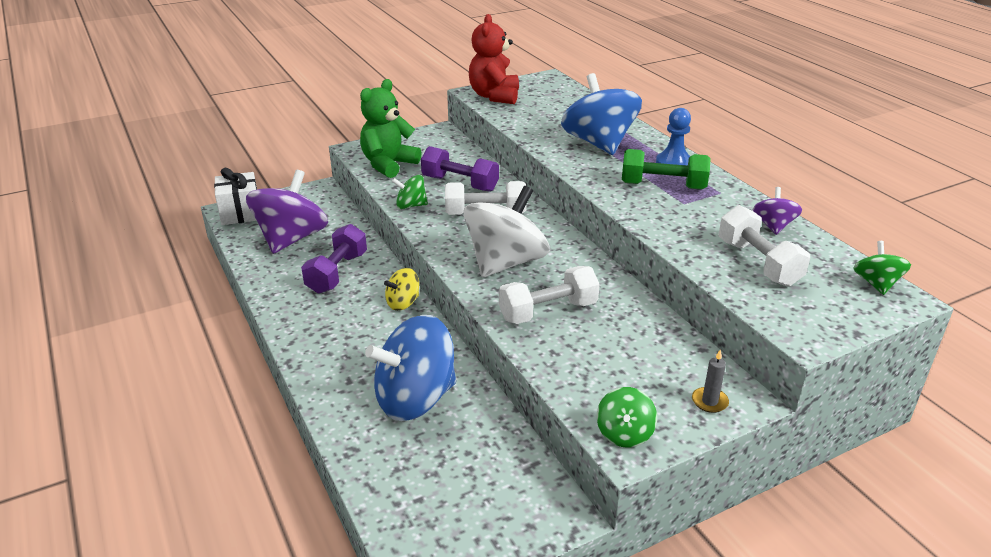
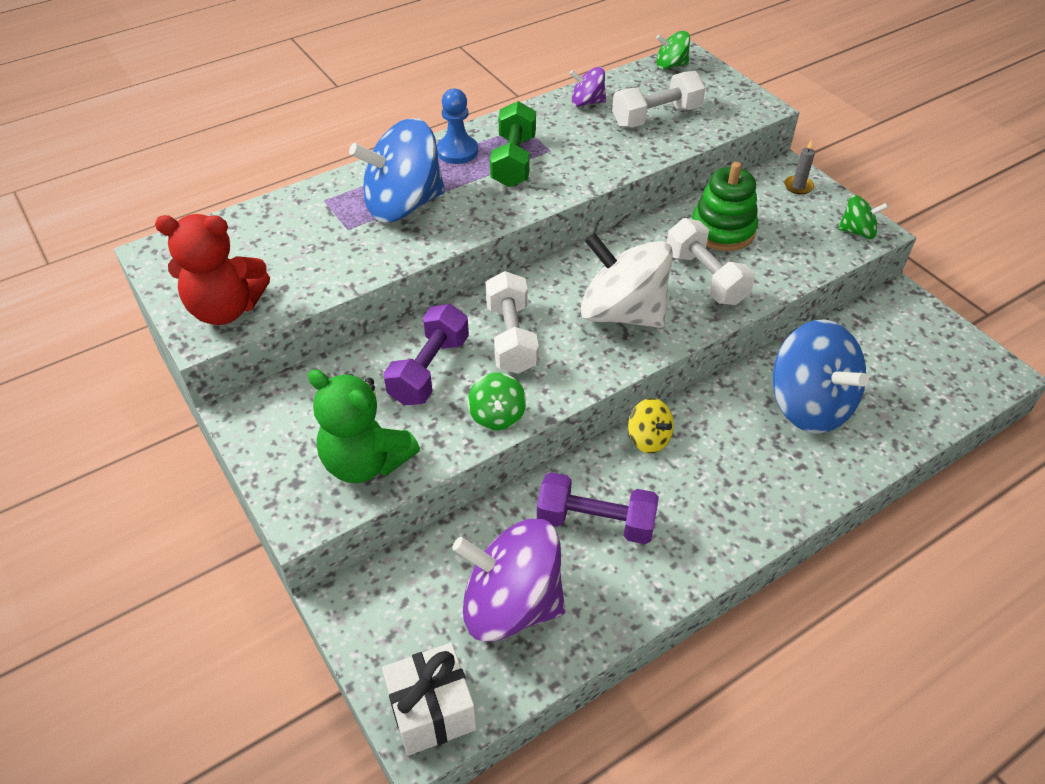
camera: 95 degrees left, 15 degrees up
none -> green stacking toy [692,162,758,251]

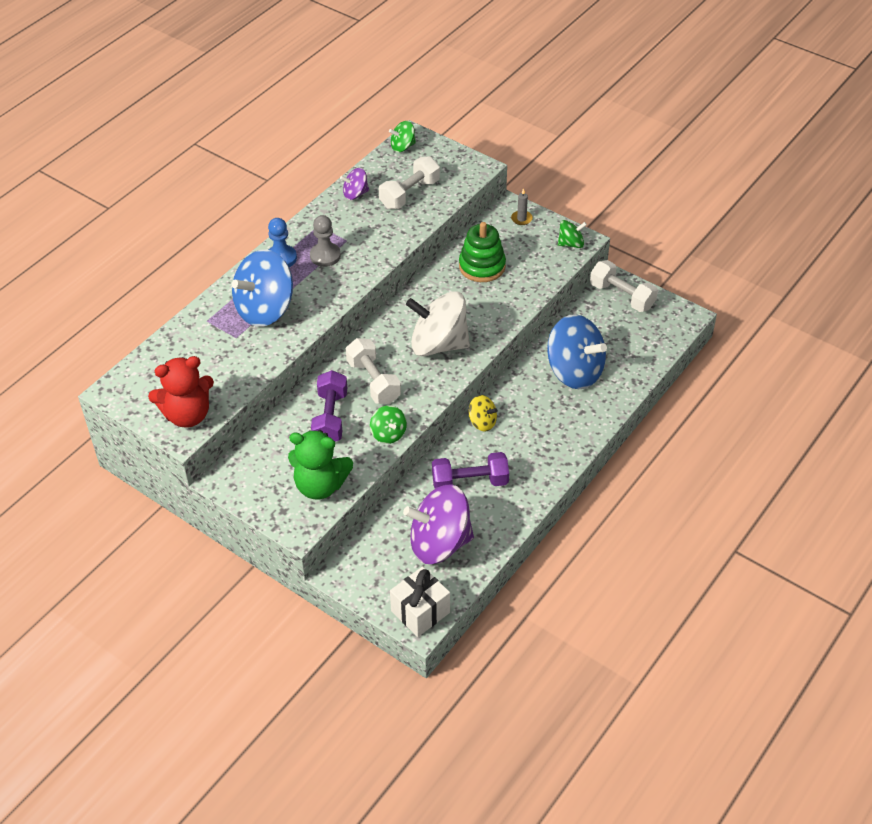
camera: 20 degrees left, 0 degrees up
green dumbbell [490,101,536,187] -> grey pawn [310,215,341,267]
white dumbbell [667,218,755,305] -> white dumbbell moved to [590,260,658,312]

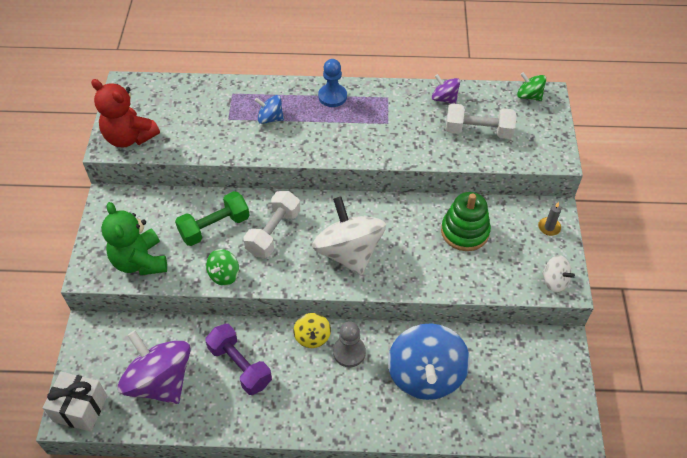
camera: 55 degrees right, 5 degrees up
blue spinning top [232,249,293,327] -> blue spinning top [254,95,284,124], size x0.48
grey pawn [310,215,341,267] -> grey pawn moved to [333,321,366,367]
purple dumbbell [311,370,347,442] -> green dumbbell [175,191,250,246]
green spinning top [558,220,587,248] -> white spinning top [542,255,575,293]
white dumbbell [590,260,658,312] -> none

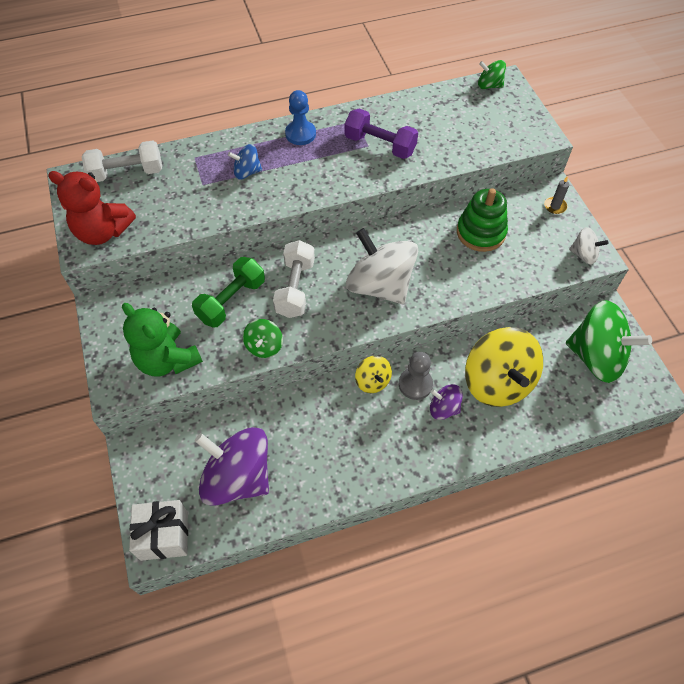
camera: 20 degrees left, 5 degrees up
purple dumbbell [205,324,272,395] -> purple dumbbell moved to [345,108,418,159]
blue spinning top [388,324,470,400] -> yellow spinning top [465,327,543,407]
purple spinning top [432,74,460,104] -> purple spinning top moved to [430,384,463,420]
white dumbbell [446,103,517,139] -> white dumbbell moved to [82,141,162,182]
none -> green spinning top [566,300,652,383]

